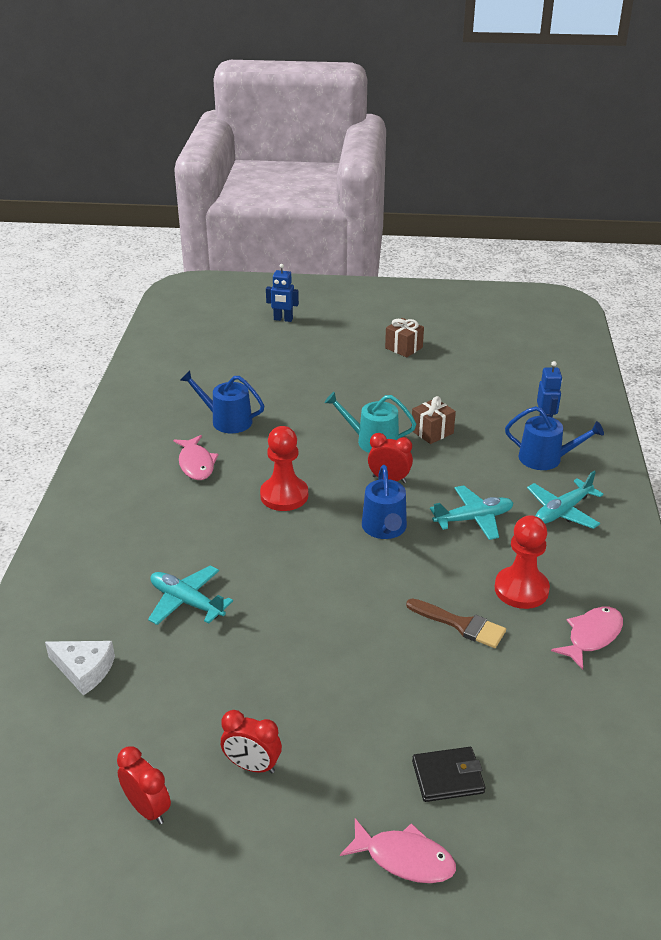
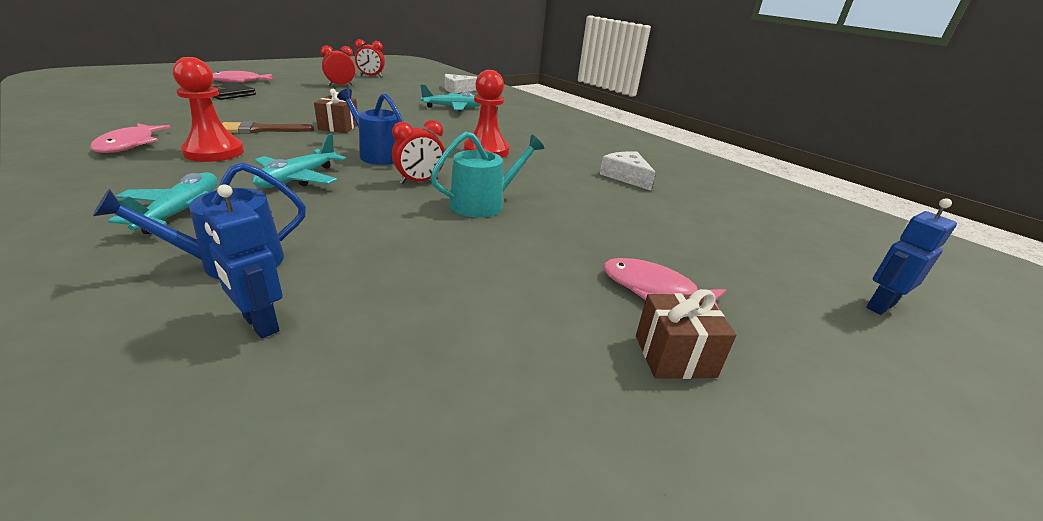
camera: 130 degrees right, 5 degrees down
pink fish [173,435,218,480] -> pink fish moved to [603,258,726,309]
blue watering can [180,370,264,433] -> white cheese [600,151,656,191]
brown gift [411,396,456,444] -> brown gift moved to [314,89,357,133]

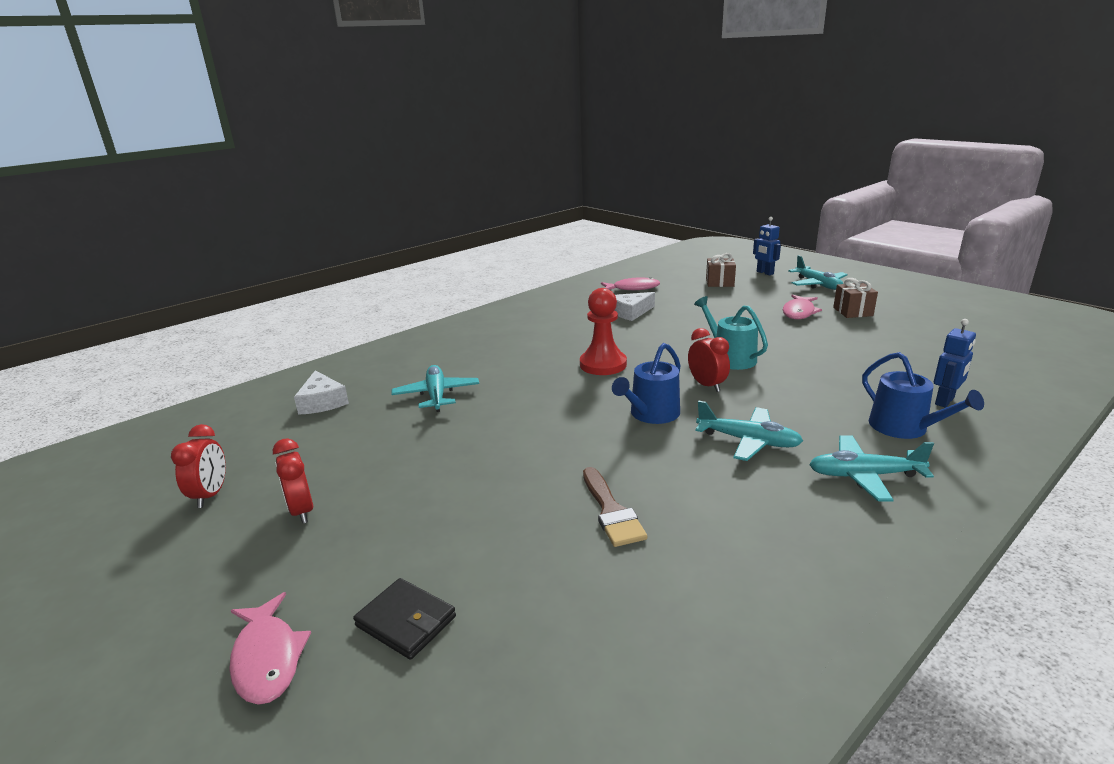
camera: 85 degrees left, 5 degrees down
pink fish [90,123,171,153] -> pink fish moved to [601,277,660,290]
red pawn [173,57,244,162] -> none
brown gift [314,89,357,133] -> brown gift moved to [706,253,736,287]
none -> turquoise plane [788,255,848,290]

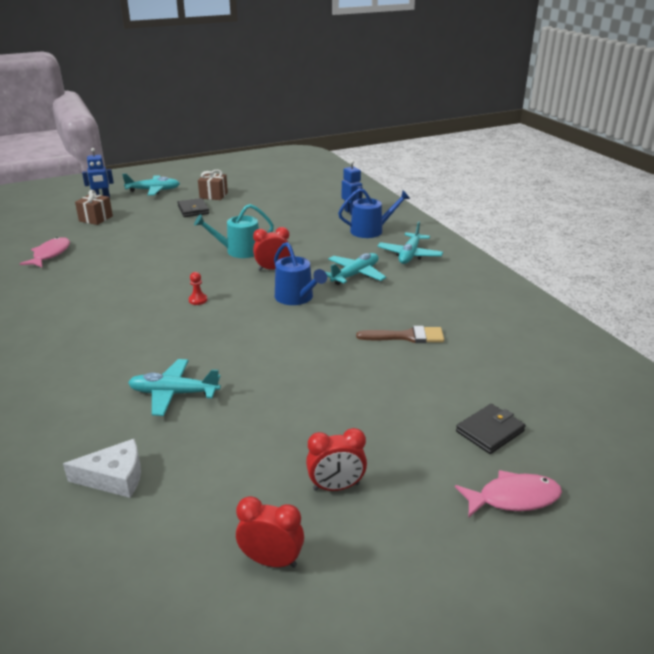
camera: 75 degrees left, 5 degrees up
red pawn [580,288,627,375] -> red pawn [189,272,207,305], size x0.43
white cheese [615,292,655,321] -> none
pink fish [783,295,822,319] -> black wallet [177,198,209,217]

